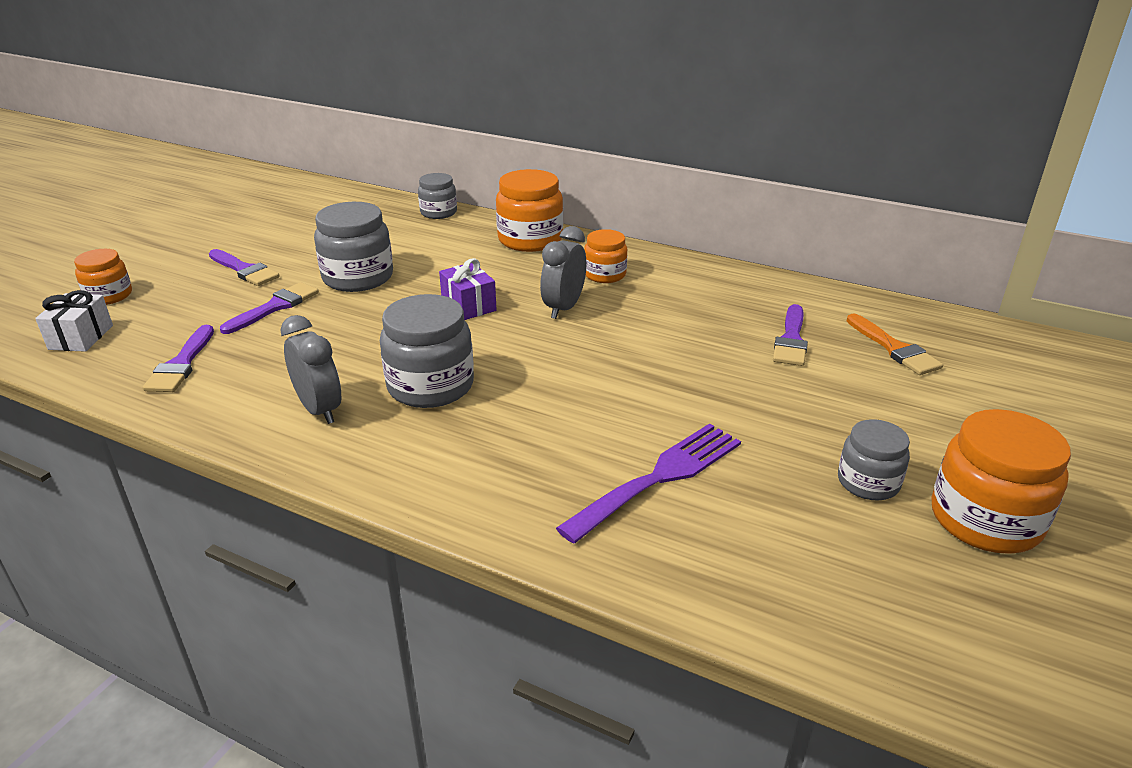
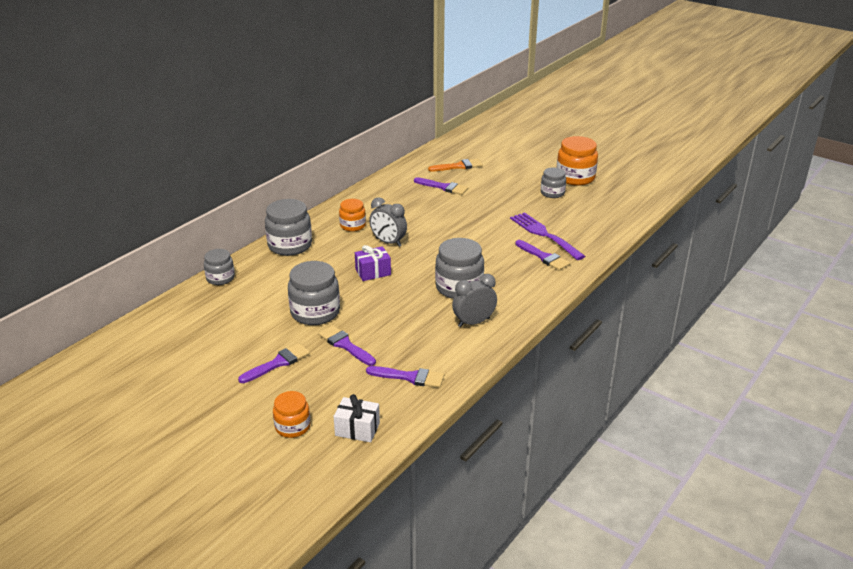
camera: 80 degrees left, 0 degrees up
orange jar [496,169,563,252] -> grey jar [265,199,312,256]
none -> purple brush [515,240,570,271]

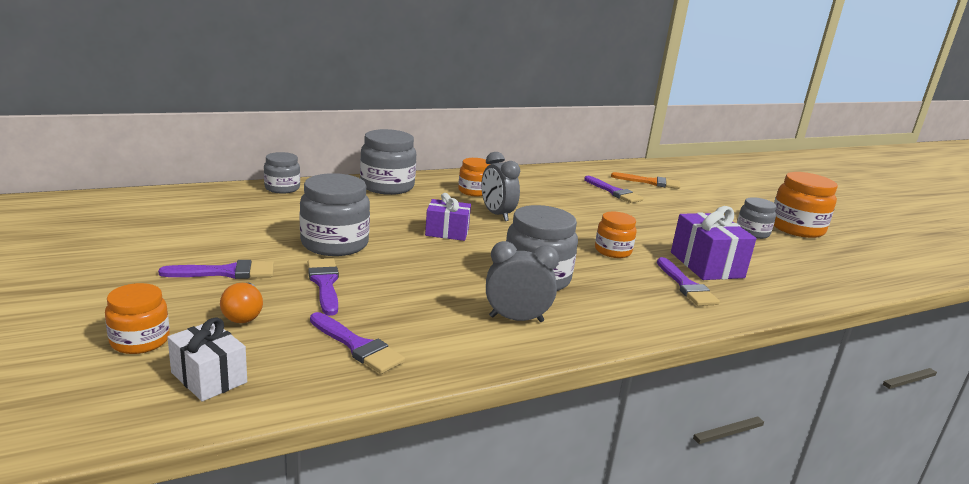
camera: 25 degrees right, 10 degrees down
purple fork [510,212,585,260] -> purple gift [671,206,756,280]
none -> orange light bulb [220,283,263,323]
none -> orange jar [595,212,637,258]

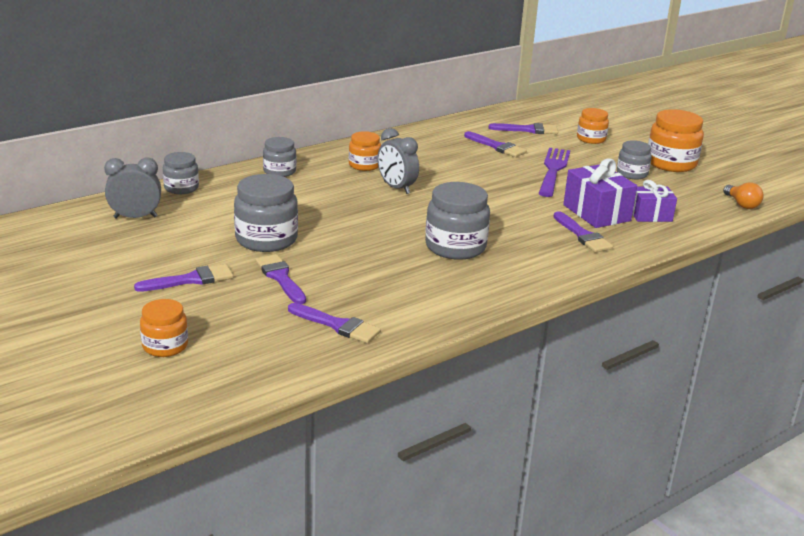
camera: 10 degrees left, 5 degrees up
white gift [167,317,247,401] -> none
orange light bulb [220,283,263,323] -> orange light bulb moved to [723,182,764,209]
grey jar [360,129,416,195] -> grey jar [263,137,296,177], size x0.60
purple gift [425,193,471,241] -> purple gift moved to [632,180,677,222]
grey clock [486,241,559,322] -> grey clock moved to [104,157,161,219]
orange jar [595,212,637,258] -> orange jar moved to [577,108,609,144]
orange brush [611,172,680,189] -> purple brush [488,123,558,134]
none -> purple fork [538,148,570,197]

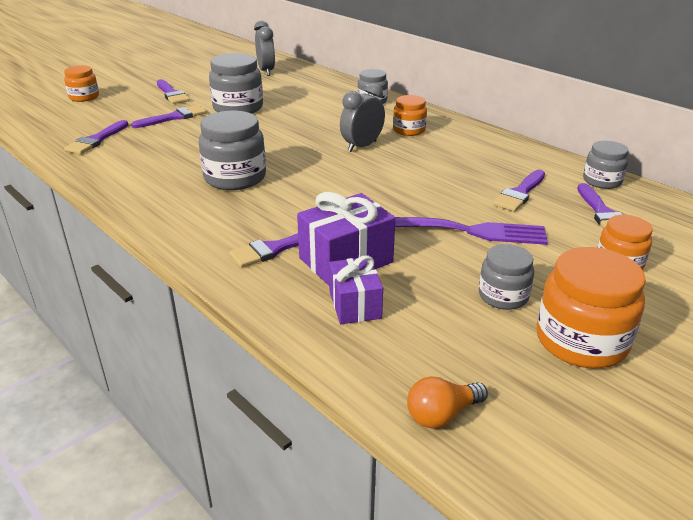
camera: 85 degrees right, 5 degrees up
grey jar [163,152,199,194] -> grey jar moved to [583,141,629,189]

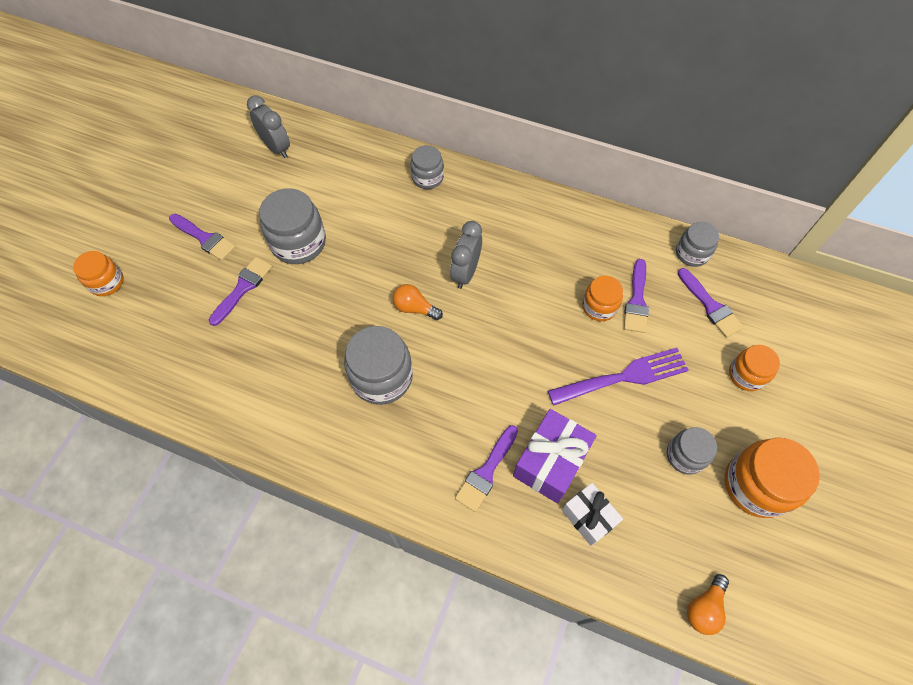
camera: 25 degrees left, 30 degrees up
purple brush [64,120,128,154] -> none
purple gift [329,255,383,324] -> white gift [562,483,623,546]
orange jar [393,95,427,136] -> orange jar moved to [582,276,623,321]
none -> orange light bulb [393,284,443,320]

